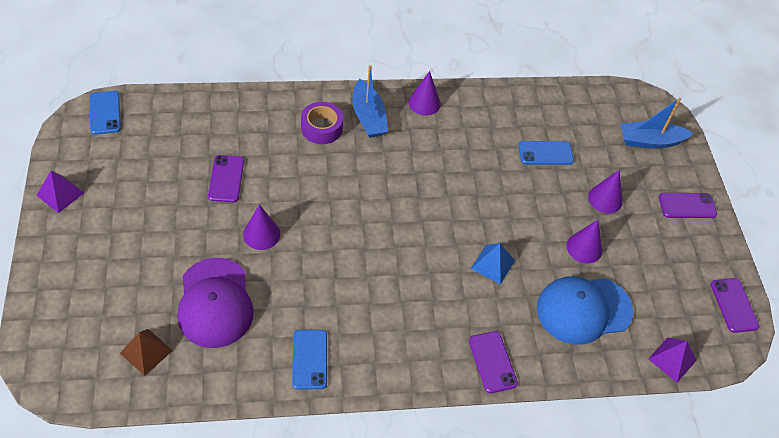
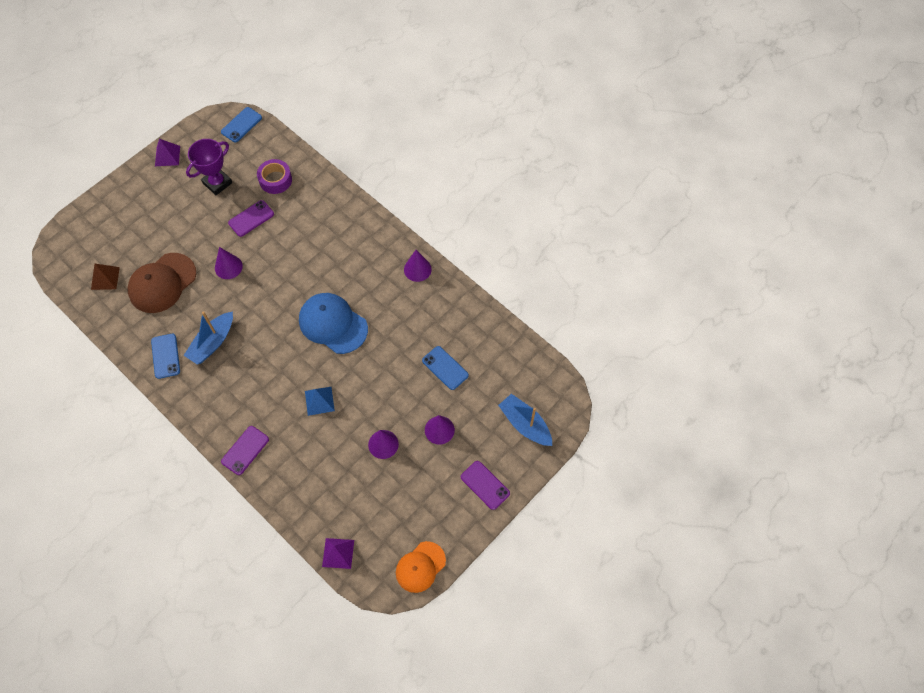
camera: 55 degrees right, 10 degrees up
purple cap [177,258,254,348] -> brown cap [128,253,196,313]
blue phone [292,330,327,389] -> blue phone turned 60 degrees counterclockwise [151,334,180,379]
purple tape [301,102,343,144] -> purple tape moved to [257,159,292,194]
blue boat [353,65,388,138] -> blue boat moved to [184,311,233,365]
blue cap [537,276,633,345] -> blue cap moved to [299,293,368,354]
purple phone [711,278,759,333] -> orange cap [396,541,446,593]
none -> purple trophy [186,139,232,195]

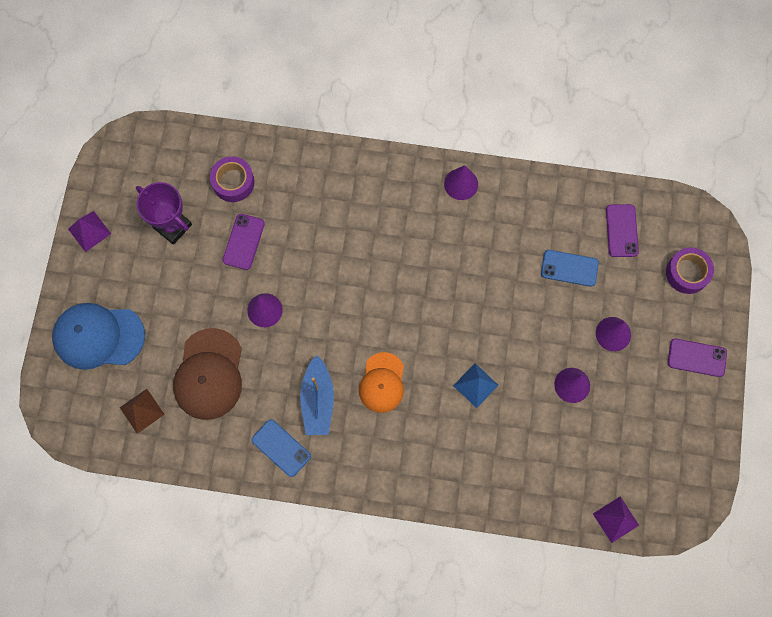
camera: 35 degrees left, 10 degrees up
purple trophy [186,139,232,195] -> purple trophy turned 60 degrees counterclockwise [136,182,192,245]
blue phone [221,107,262,142] -> none
purple phone [221,426,269,475] -> purple phone moved to [606,204,639,257]
blue cap [299,293,368,354] -> blue cap moved to [52,303,145,370]
orange cap [396,541,446,593] -> orange cap moved to [359,352,404,413]
blue boat [498,394,552,446] -> purple tape [666,248,714,294]

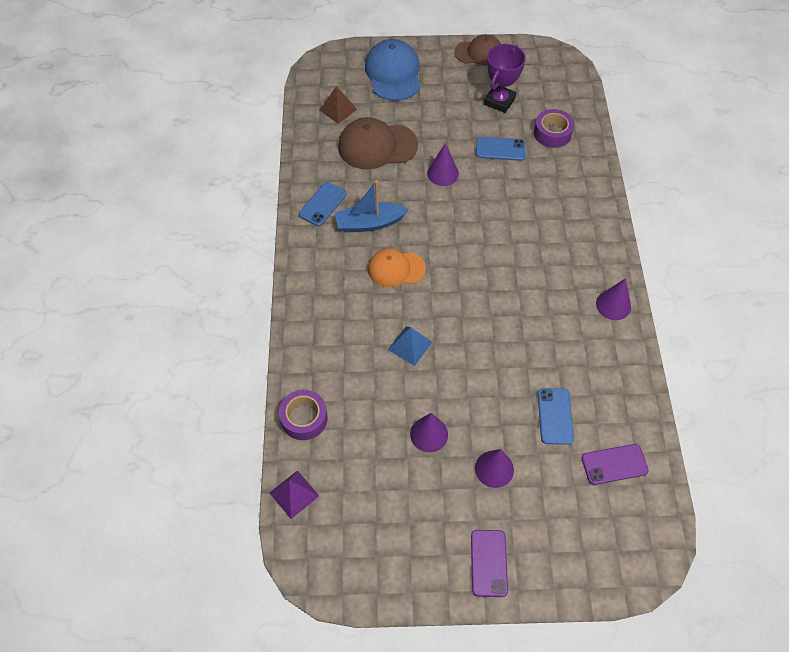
camera: 80 degrees right, 15 degrees down
purple pyramid [68,211,111,252] -> brown cap [454,34,501,65]
purple phone [223,214,265,270] -> blue phone [476,137,526,161]
purple tape [666,248,714,294] -> purple tape moved to [279,390,328,440]

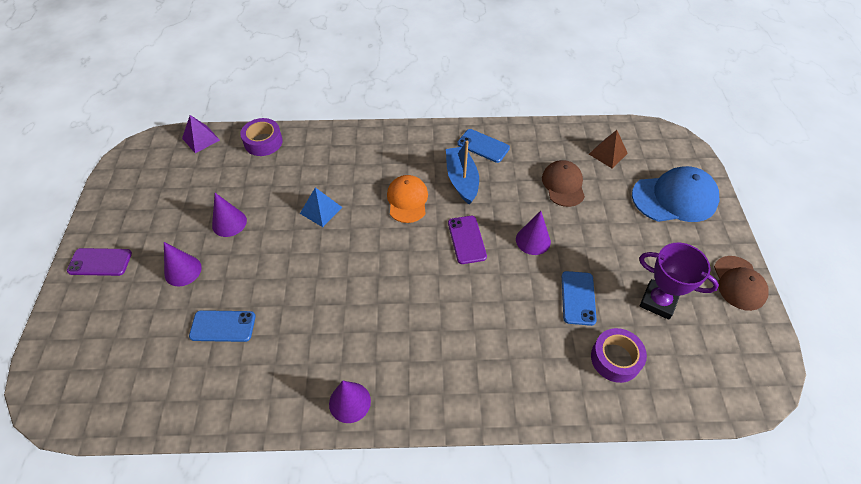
camera: 90 degrees right, 5 degrees down
brown cap [338,117,418,169] -> brown cap [542,160,585,207], size x0.66
purple phone [582,444,649,485] -> purple phone moved to [448,216,487,264]

